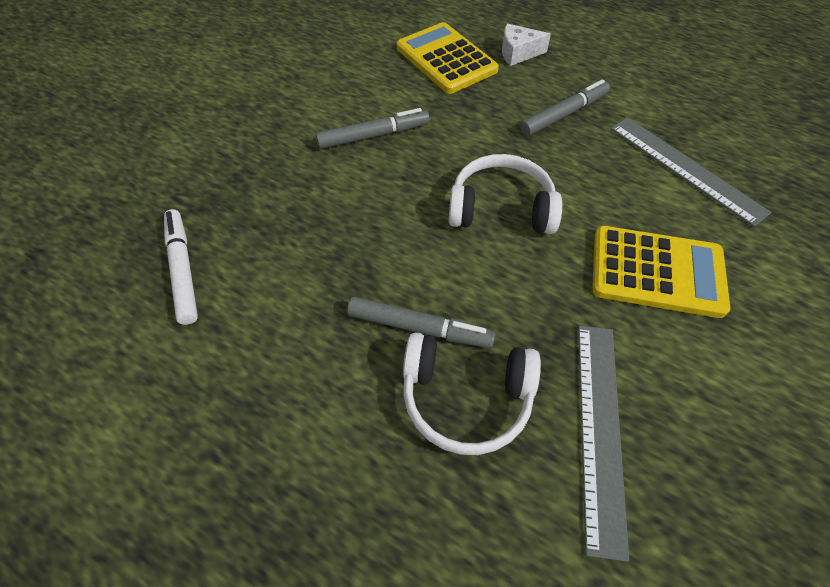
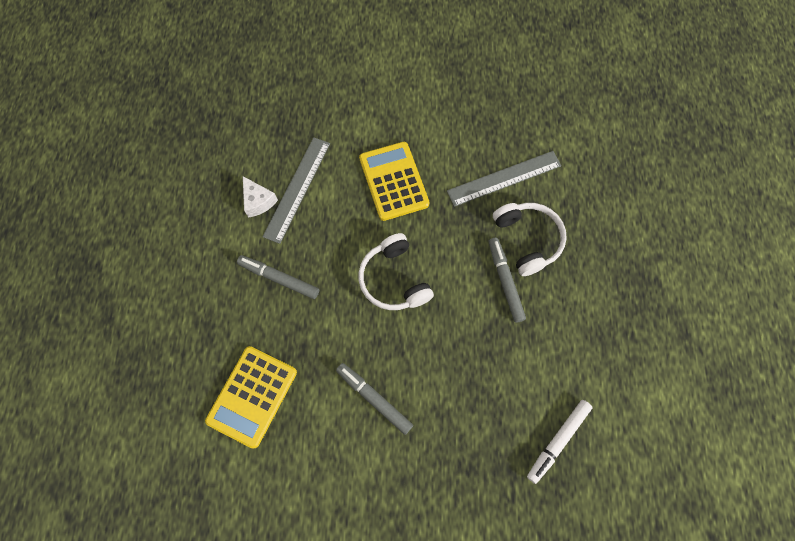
camera: 120 degrees left, 15 degrees up
white cheese [502,24,551,66] -> white cheese moved to [243,176,278,218]

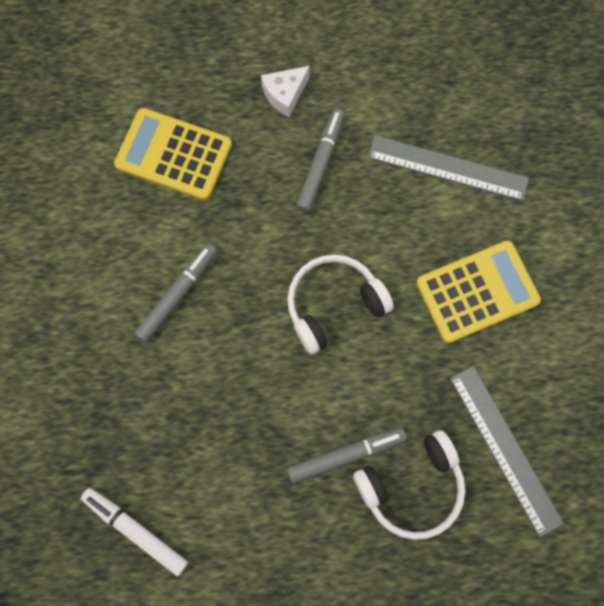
camera: 85 degrees right, 5 degrees up
white cheese [243,176,278,218] -> white cheese moved to [261,66,310,117]

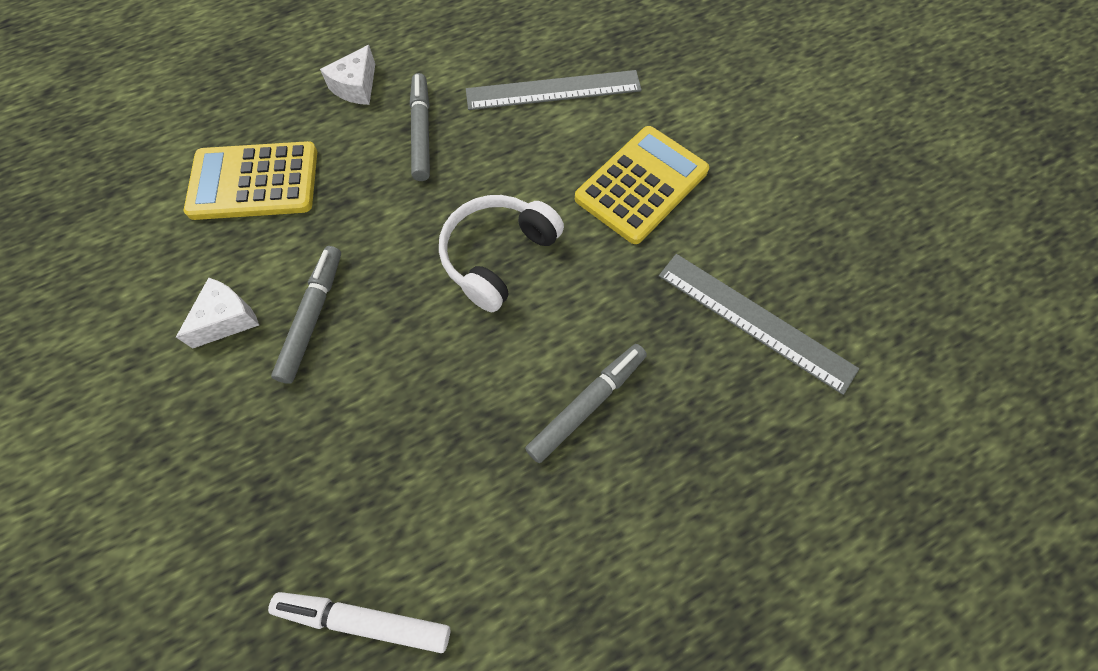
camera: 25 degrees left, 10 degrees down
white headphones [353,430,466,540] -> none
none -> white cheese [176,278,259,348]

